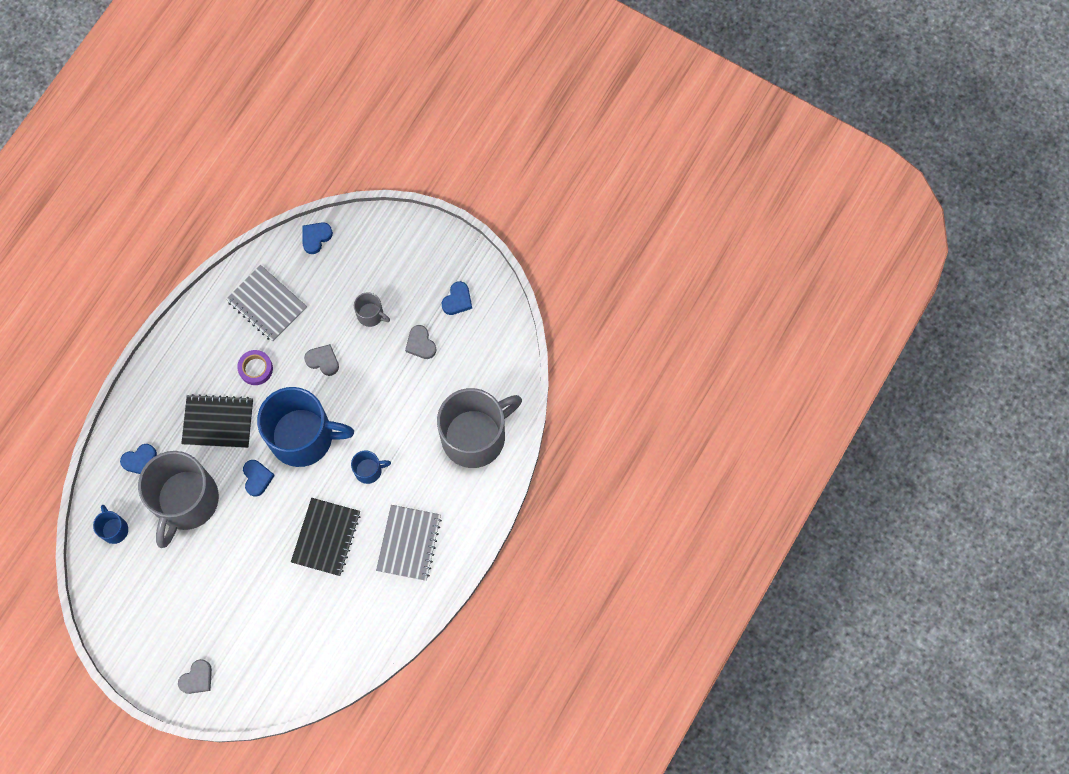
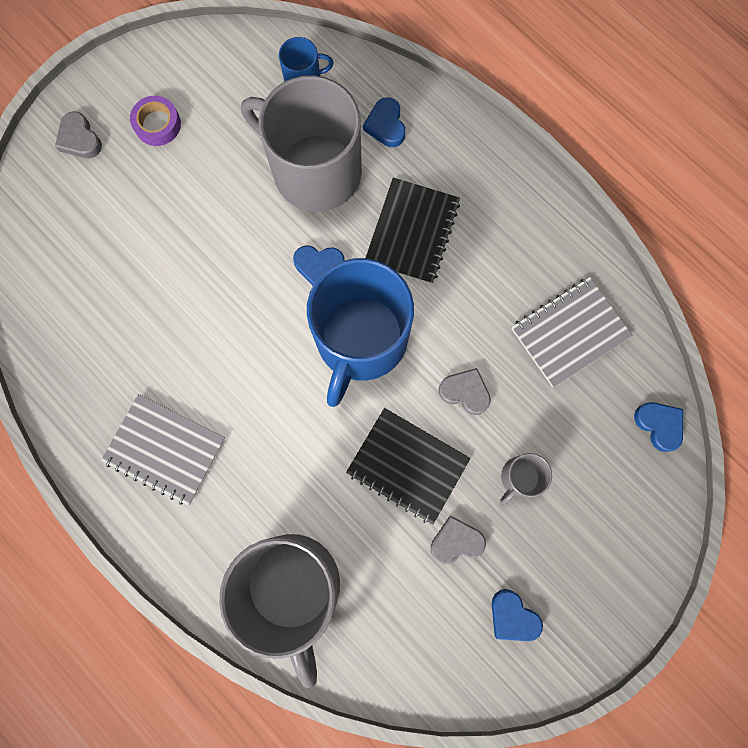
camera: 105 degrees right, 5 degrees up
purple tape [237,350,273,385] -> purple tape moved to [130,96,181,146]
black notebook [291,498,361,576] -> black notebook moved to [346,408,470,524]
grey heart [304,344,339,376] -> grey heart turned 105 degrees counterclockwise [439,368,491,415]
blue mug [351,450,391,484] -> none

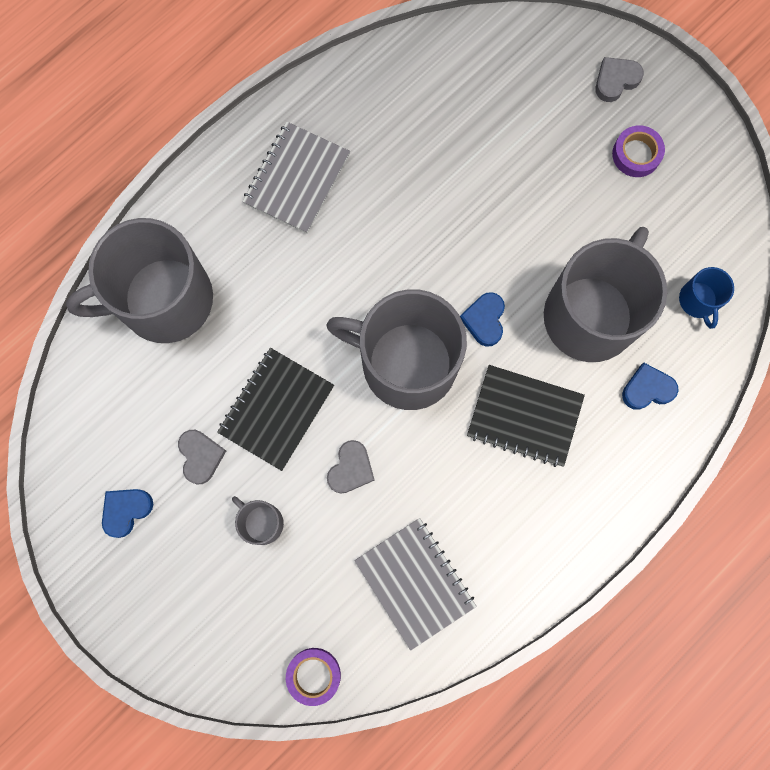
camera: 90 degrees right, 0 degrees up
blue mug [307,258,414,407] -> grey mug [326,289,467,410]
blue heart [634,402,683,452] -> purple tape [286,648,341,706]

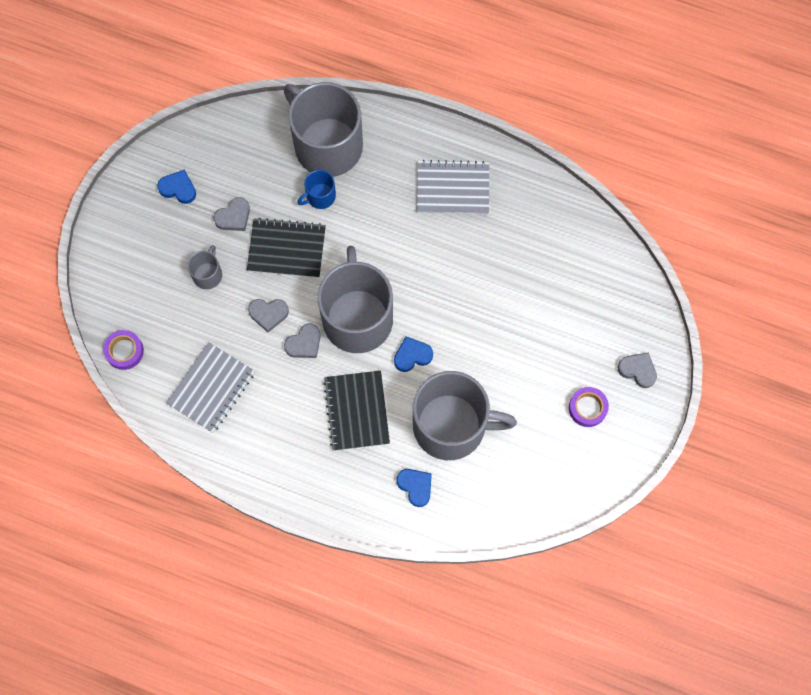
camera: 65 degrees right, 5 degrees down
blue mug [679,267,734,329] -> blue mug moved to [297,170,336,209]
none -> grey heart [284,323,321,358]

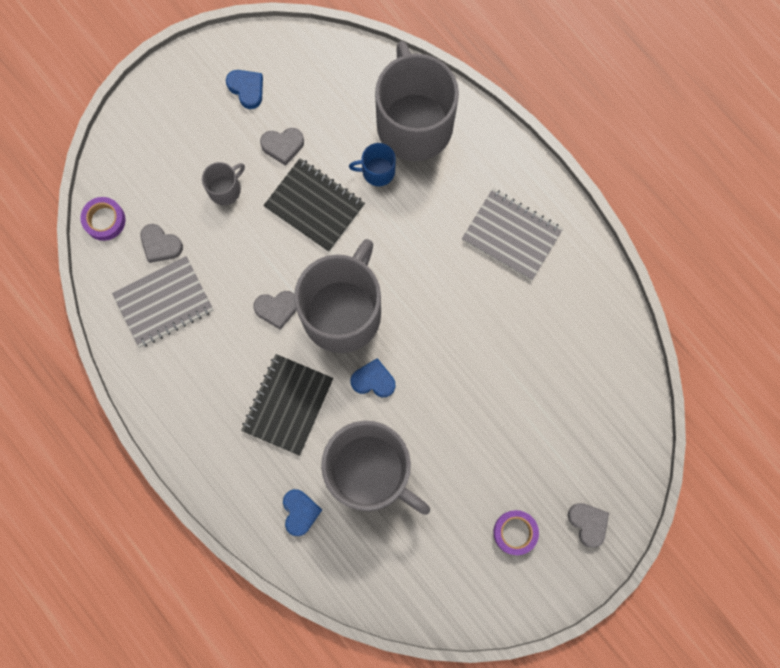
camera: 30 degrees right, 5 degrees up
grey heart [248,299,289,332] -> grey heart moved to [140,224,183,263]

